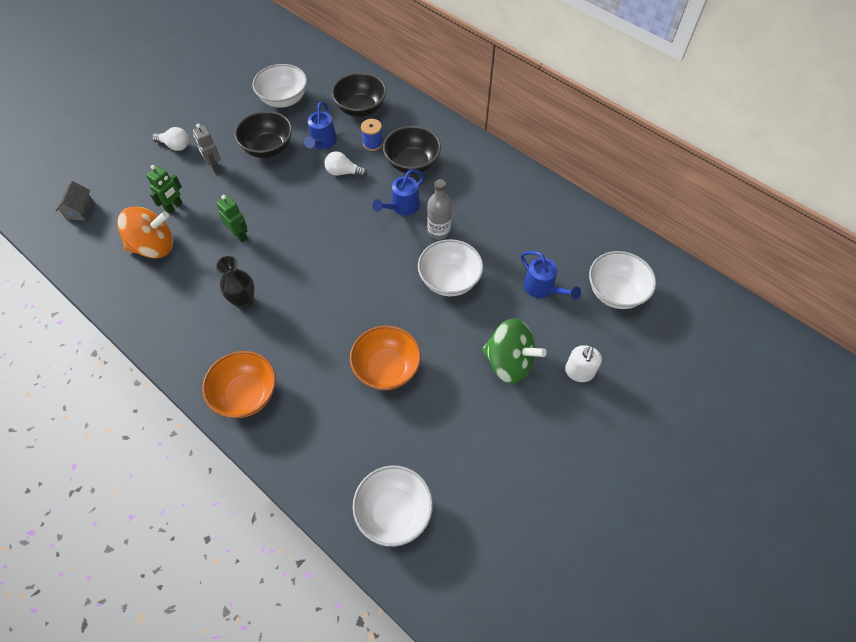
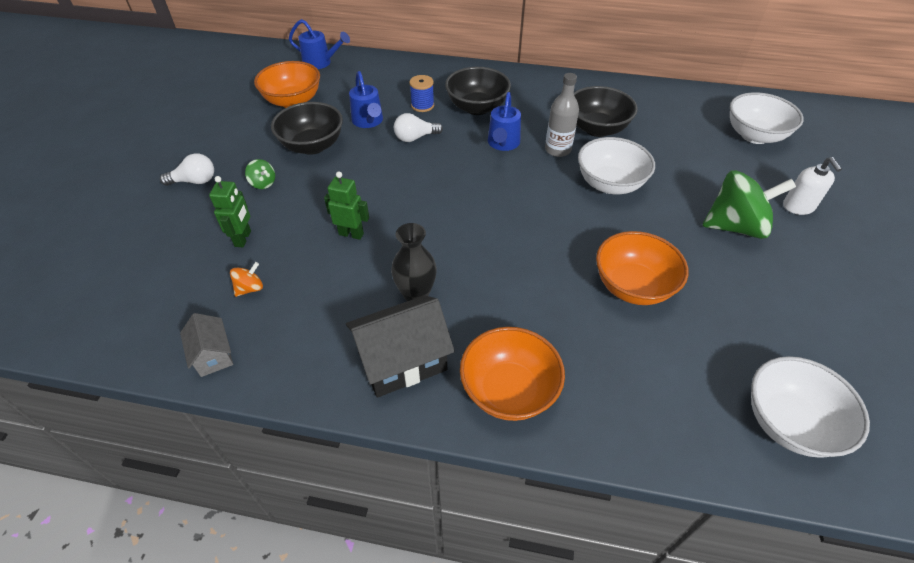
camera: 30 degrees left, 10 degrees down
grey house [56,181,93,221] -> grey house moved to [180,313,233,377]
orange spinning top [117,206,173,258] -> orange spinning top [230,262,263,297], size x0.43
grey robot [193,124,221,174] -> green spinning top [245,159,275,189]
white bowl [252,64,307,108] -> orange bowl [254,61,320,108]
black bowl [332,73,386,117] -> black bowl moved to [574,86,638,137]
blue watering can [521,251,581,300] -> blue watering can moved to [289,19,350,69]
none -> black house [346,296,455,398]

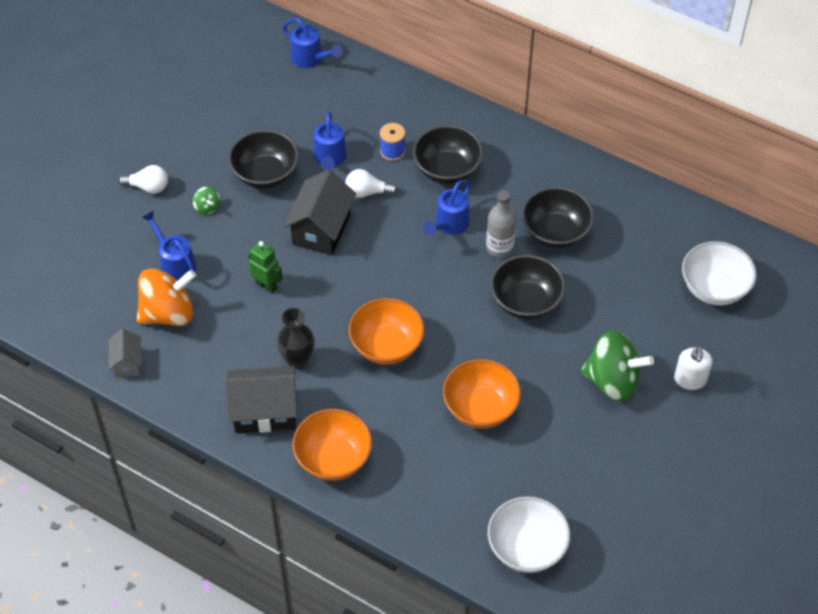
camera: 20 degrees right, 5 degrees up
green robot [209,176,251,247] -> blue watering can [141,210,196,281]
orange spinning top [230,262,263,297] -> orange spinning top [137,269,196,326], size x2.32
orange bowl [254,61,320,108] -> orange bowl moved to [348,298,425,365]
white bowl [578,137,655,194] -> black bowl [491,255,565,319]
none -> black house [284,169,356,255]

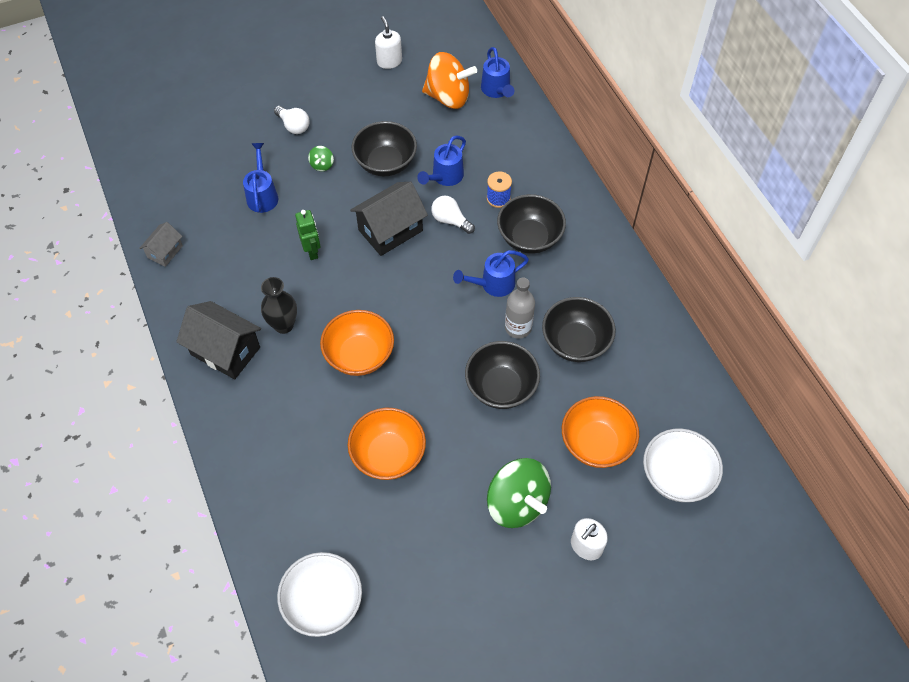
camera: 35 degrees right, 5 degrees up
orange spinning top [137,269,196,326] -> orange spinning top moved to [422,52,477,109]
orange bowl [292,409,372,481] -> orange bowl moved to [562,396,639,468]
none -> white soap dispenser [375,16,402,69]

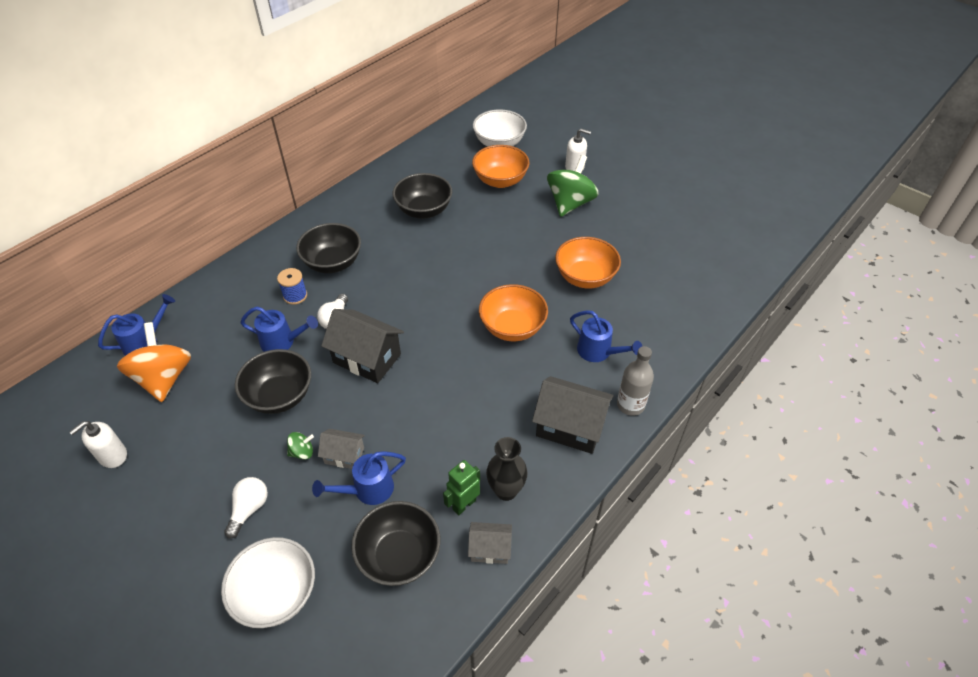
camera: 115 degrees left, 10 degrees down
black house [176,301,261,379] -> black house turned 75 degrees counterclockwise [532,376,614,454]
black vase [261,277,297,334] -> black vase moved to [486,437,527,501]
white bowl [277,552,362,637] -> white bowl moved to [221,537,315,628]
green robot [295,210,321,260] -> green robot moved to [443,460,480,515]
blue watering can [453,250,529,297] -> blue watering can moved to [570,310,642,362]
black bowl [465,341,540,409] -> black bowl moved to [351,501,440,586]
grey bottle [505,278,535,339] -> grey bottle moved to [617,346,654,416]
none -> grey house [318,429,365,469]

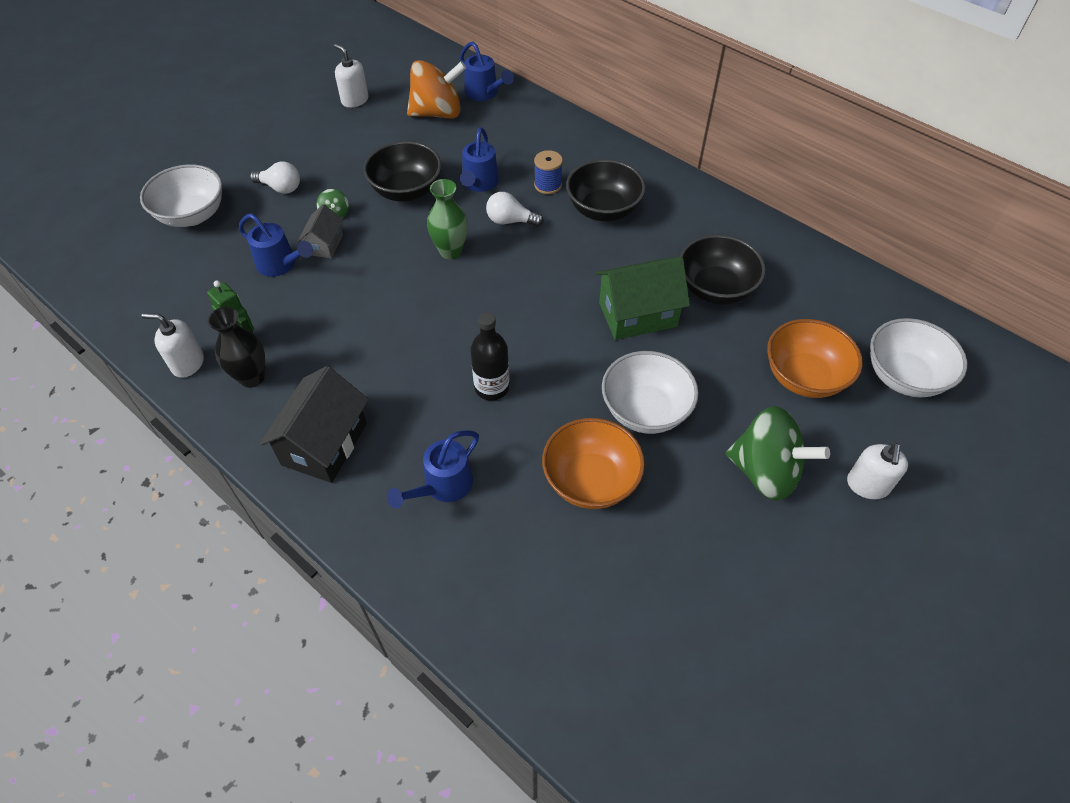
camera: 90 degrees right, 5 degrees up
blue watering can [312,451,406,505] -> blue watering can turned 150 degrees clockwise [239,214,313,277]
black house [321,309,404,383] -> green vase [427,179,468,259]
black bowl [351,501,440,586] -> none
grey house [468,522,512,564] -> white soap dispenser [141,313,204,378]
orange bowl [479,284,548,341] -> black bottle [470,312,509,401]
grey bottle [617,346,654,416] -> none
none -> green house [596,257,690,340]
none -> white bowl [602,351,699,434]

